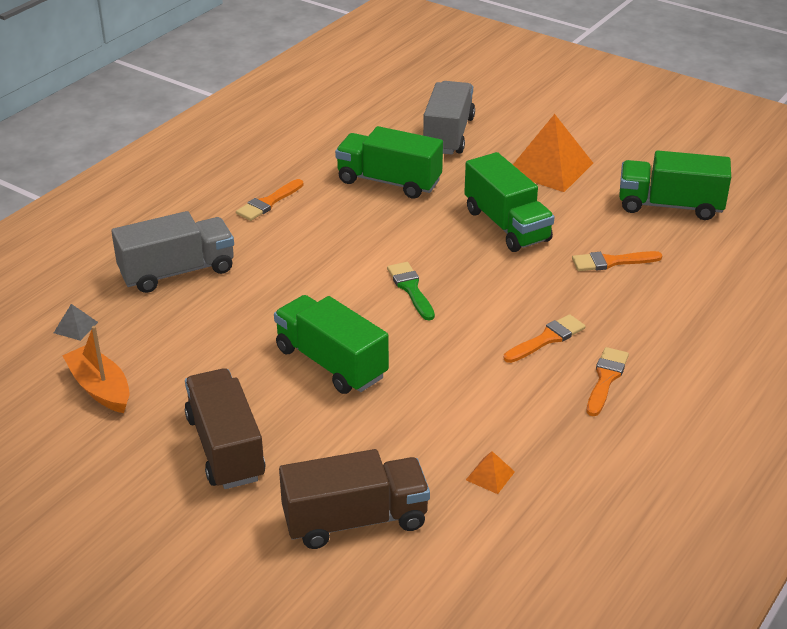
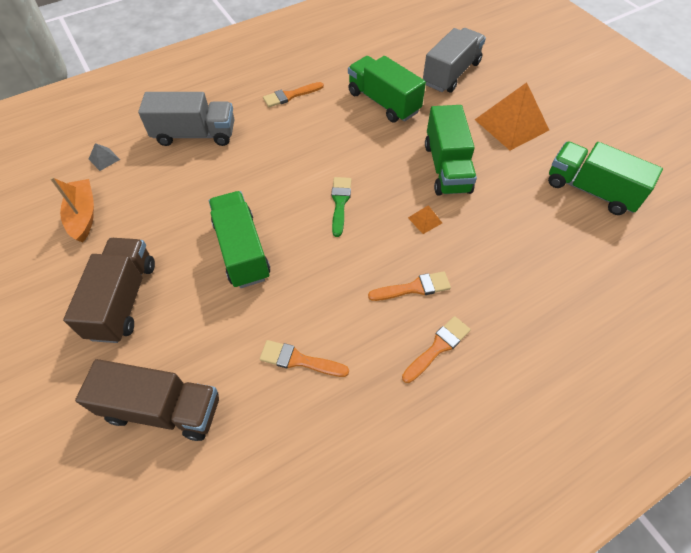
camera: 25 degrees right, 20 degrees up
orange pyramid [466,451,515,494] -> orange pyramid moved to [408,205,442,234]
orange brush [572,251,663,271] -> orange brush moved to [259,340,349,377]

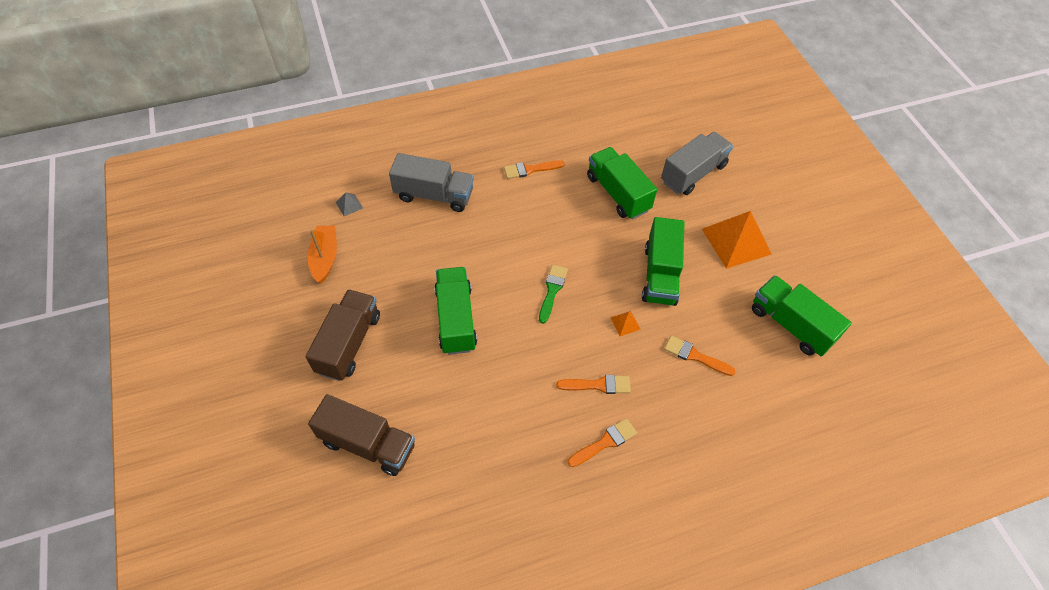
camera: 10 degrees right, 0 degrees up
orange brush [259,340,349,377] -> orange brush moved to [664,336,736,376]

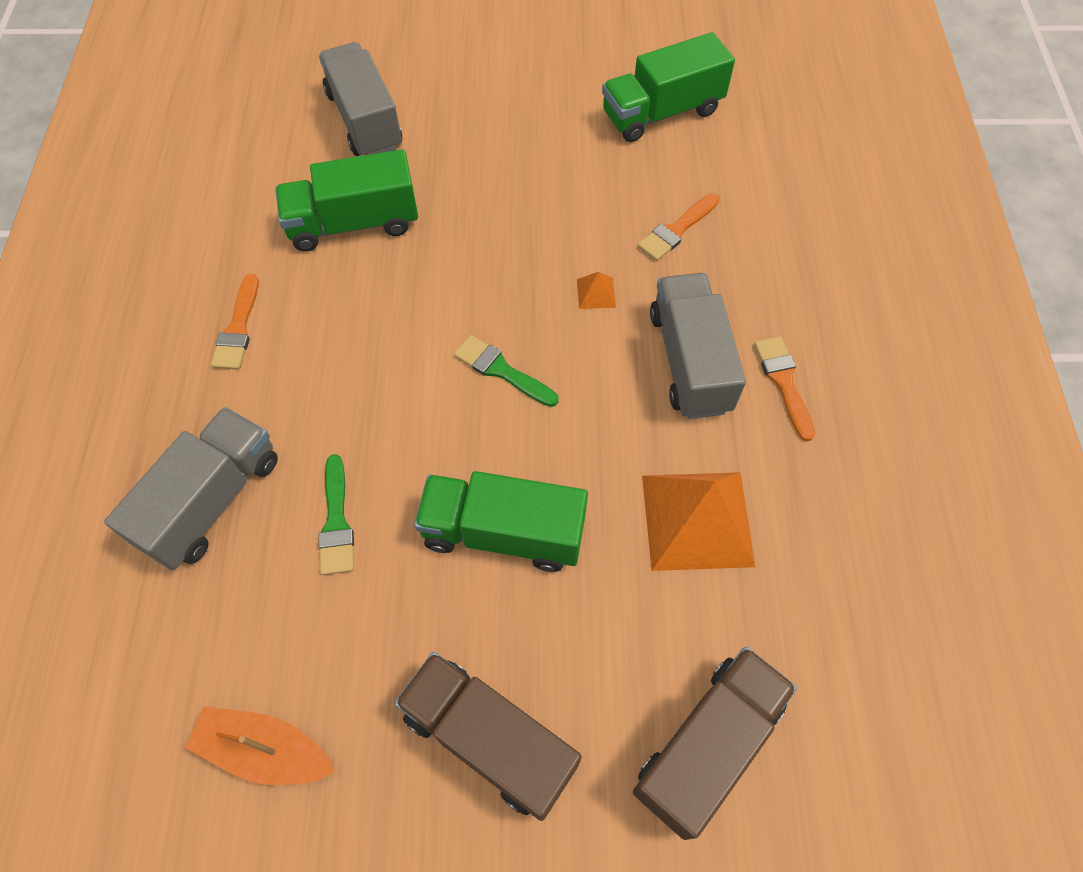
camera: 70 degrees left, 5 degrees up
grey pyramid [336,193,363,216] -> none
orange brush [556,375,631,394] -> grey truck [650,273,746,419]
green truck [642,217,684,306] -> none
orange pyramid [702,211,772,269] -> orange pyramid moved to [642,472,755,571]
none -> green brush [318,454,354,575]

